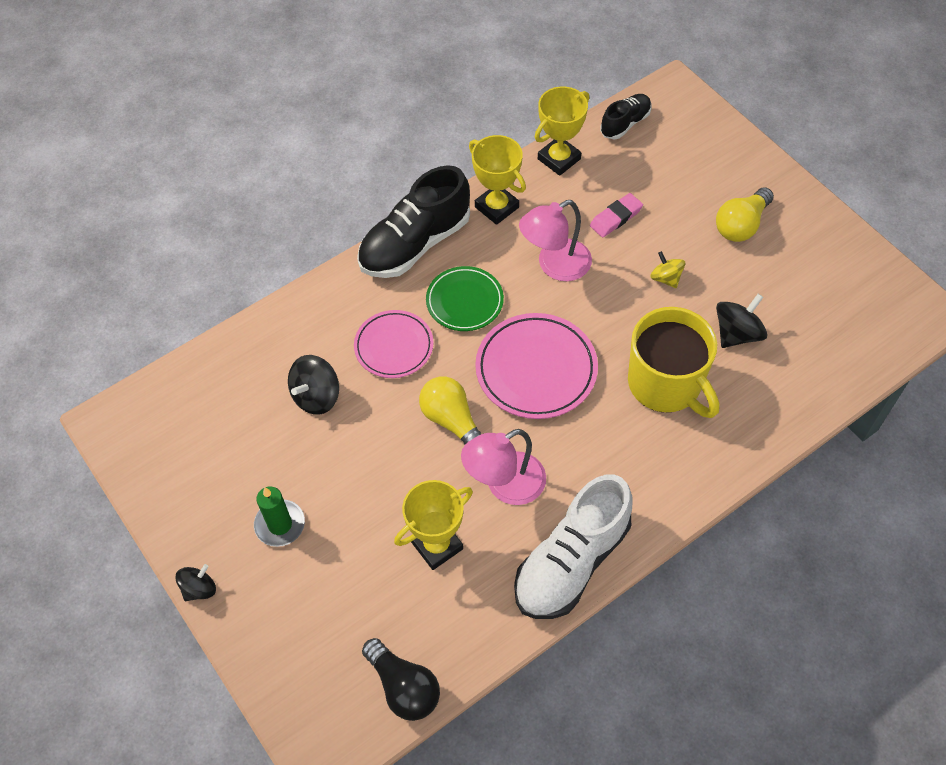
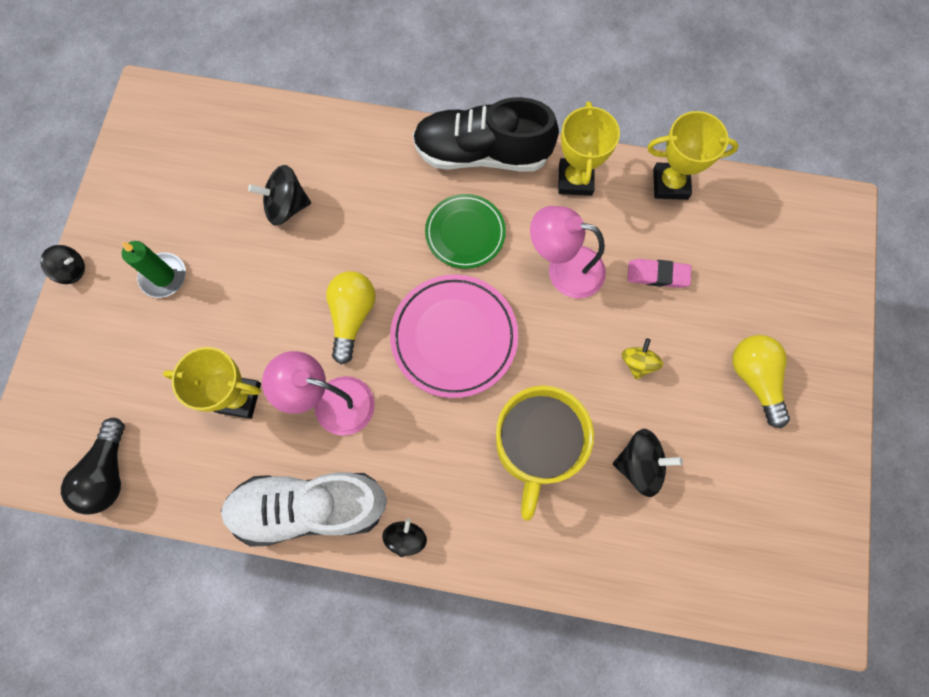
camera: 45 degrees right, 15 degrees up
pink plate [354,310,434,378] -> none
black shoe [600,94,652,139] -> none
yellow light bulb [716,187,774,242] -> yellow light bulb turned 75 degrees clockwise [732,335,790,428]
none -> black spinning top [382,518,427,557]

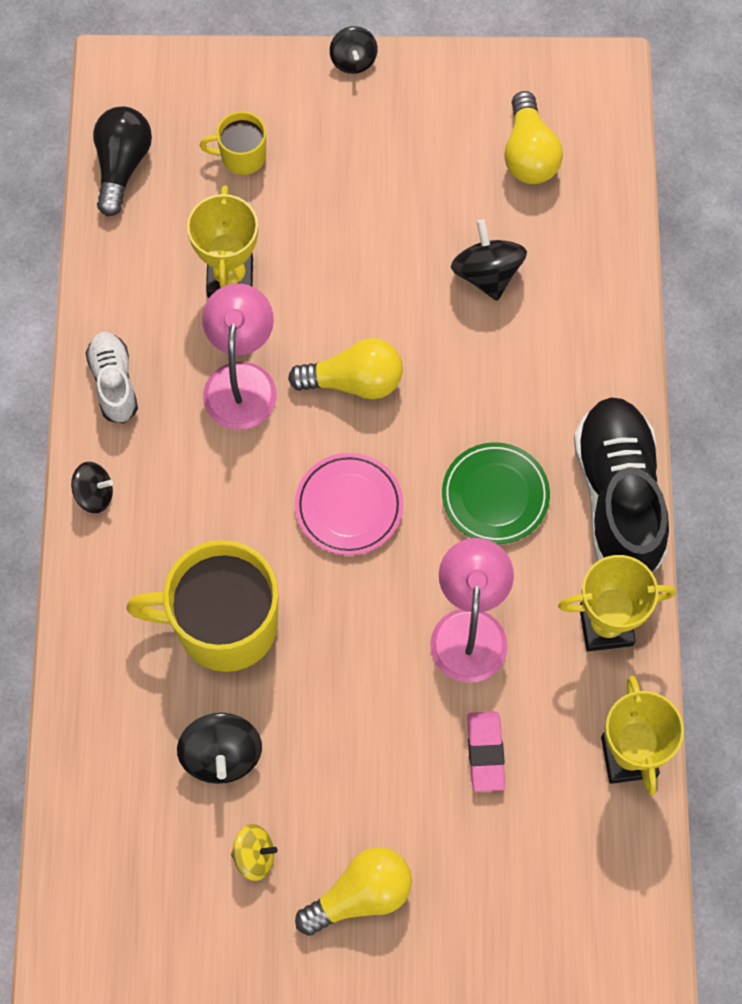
camera: 80 degrees right, 5 degrees down
black light bulb [61,418,125,515] -> black light bulb turned 105 degrees clockwise [93,106,152,216]
green candle [122,241,186,298] -> none
white shoe [221,472,387,547] -> white shoe [86,332,138,424], size x0.53
pink plate [390,274,518,398] -> pink plate [295,453,403,555], size x0.66
yellow spinning top [622,339,663,379] -> yellow spinning top moved to [231,824,278,881]
none -> yellow mug [200,111,266,175]
none -> yellow light bulb [504,91,563,184]

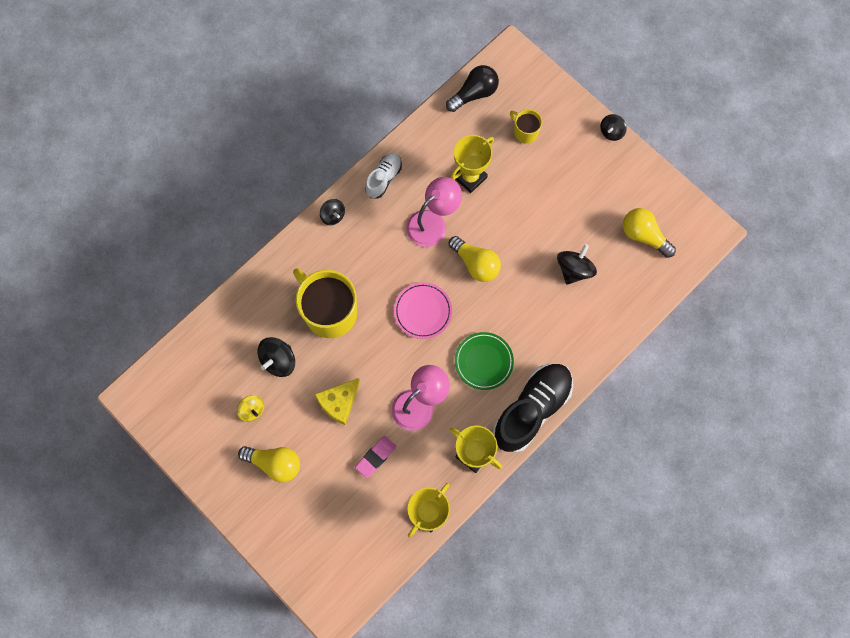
camera: 45 degrees right, 5 degrees up
yellow light bulb [504,91,563,184] -> yellow light bulb turned 90 degrees clockwise [623,208,676,258]
none -> yellow cheese [315,378,360,425]

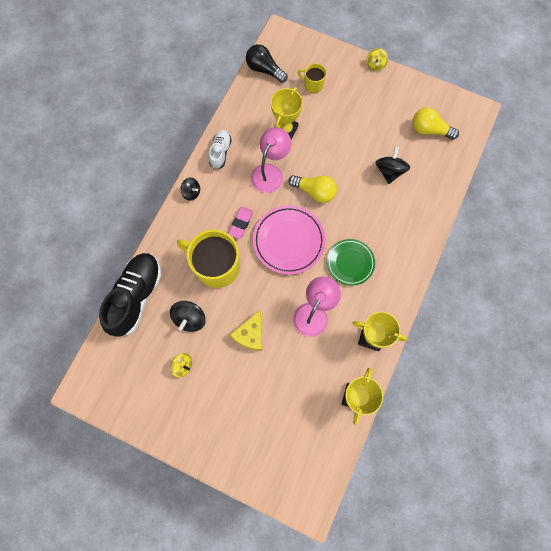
camera: 20 degrees left, 0 degrees up
yellow light bulb [238,446,300,483] -> none
pink eraser [355,436,397,478] -> pink eraser moved to [228,207,253,239]
pink plate [394,282,452,339] -> pink plate [253,205,325,275], size x1.51
black light bulb [446,65,499,112] -> black light bulb turned 90 degrees counterclockwise [246,44,288,83]
black shoe [493,364,573,453] -> black shoe moved to [99,253,162,337]
black spinning top [600,114,627,141] -> yellow spinning top [367,48,388,71]

